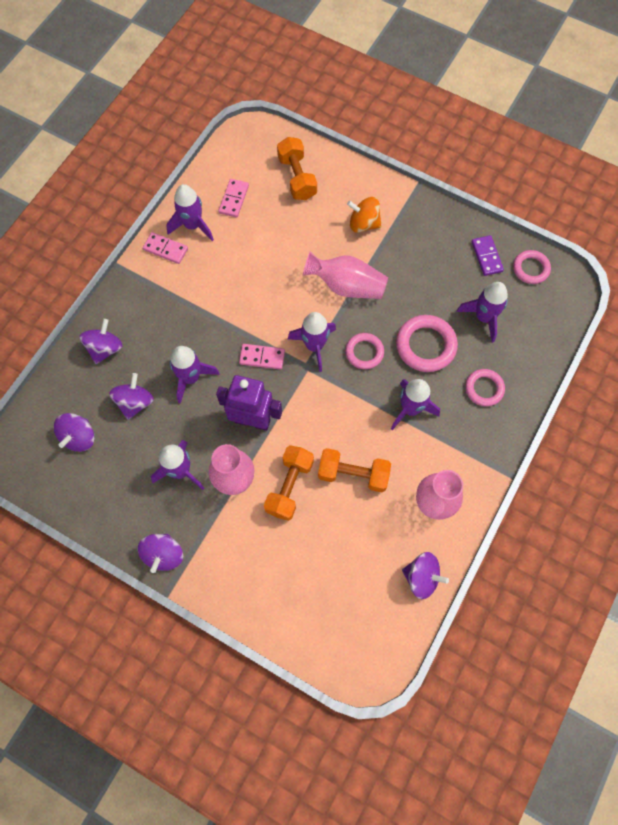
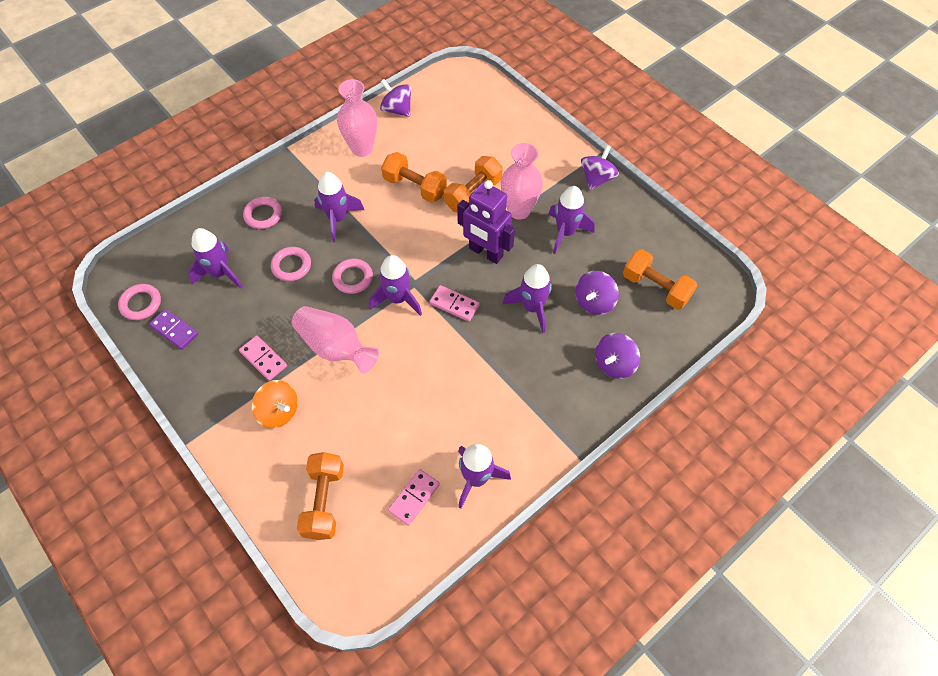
camera: 160 degrees left, 10 degrees down
purple spinning top [54,413,95,452] -> orange dumbbell [623,249,697,309]
pink domino [143,232,188,264] -> pink domino moved to [239,335,287,381]
pink ring [396,315,458,372] -> pink ring [271,247,311,281], size x0.63
purple domino [472,235,504,276] -> purple domino turned 60 degrees counterclockwise [149,309,198,350]

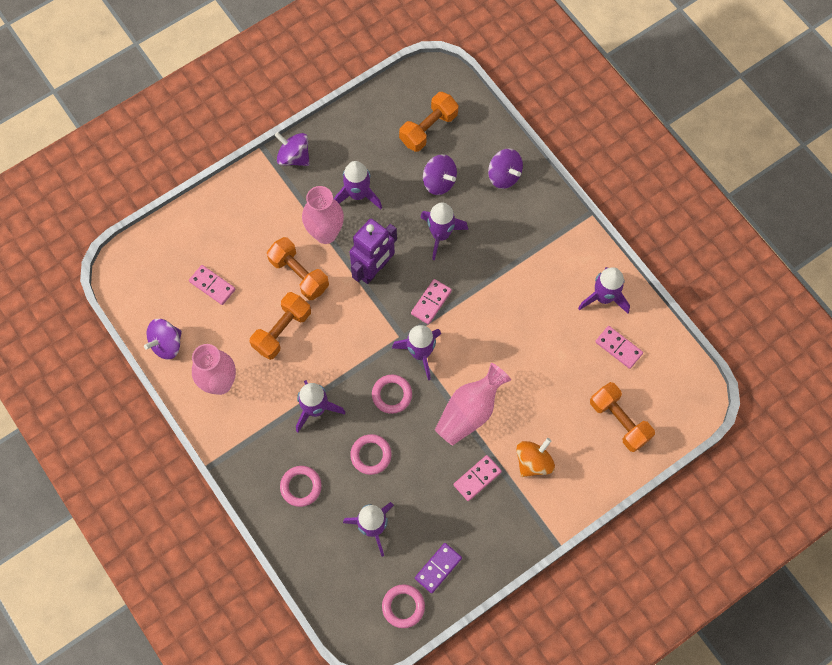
camera: 85 degrees left, 10 degrees up
orange dumbbell [297,452,344,540] -> orange dumbbell turned 45 degrees clockwise [590,382,655,452]
none -> pink domino [189,265,236,305]

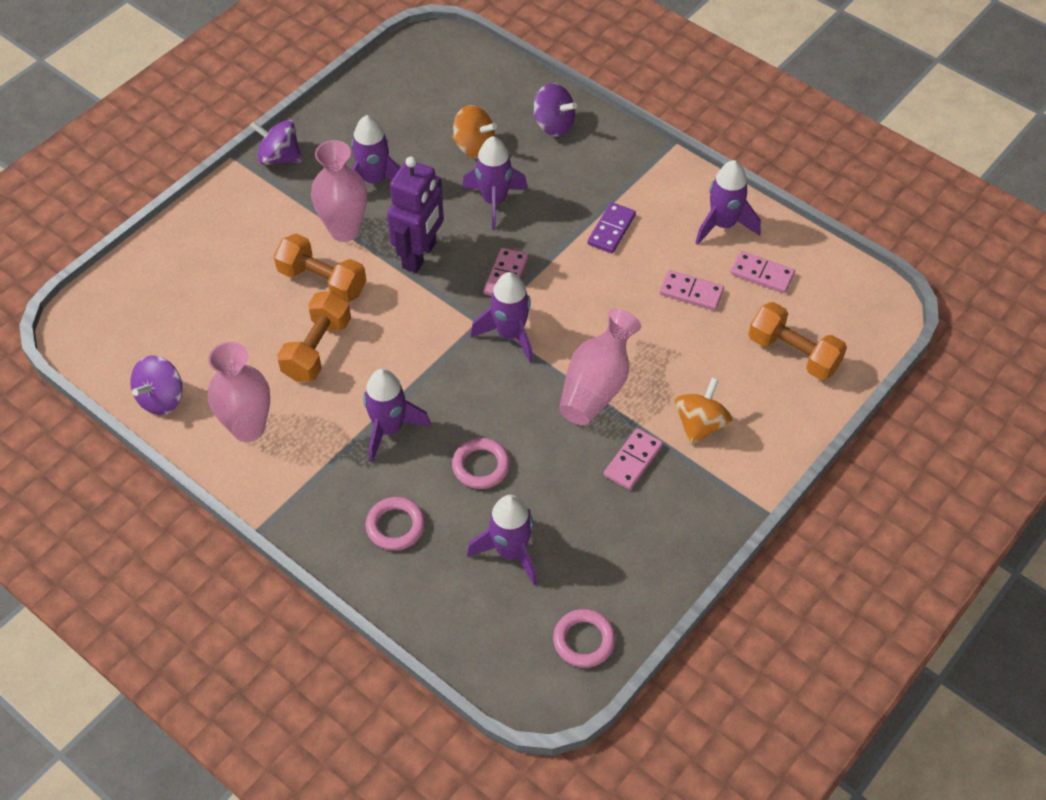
camera: 15 degrees left, 15 degrees down
pink domino [189,265,236,305] -> pink domino moved to [660,270,724,311]
pink ring [372,374,412,414] -> none
orange dumbbell [399,92,459,152] -> none
purple domino [415,543,462,593] -> purple domino moved to [587,202,636,253]
purple spinning top [423,154,457,195] -> orange spinning top [453,105,497,159]

